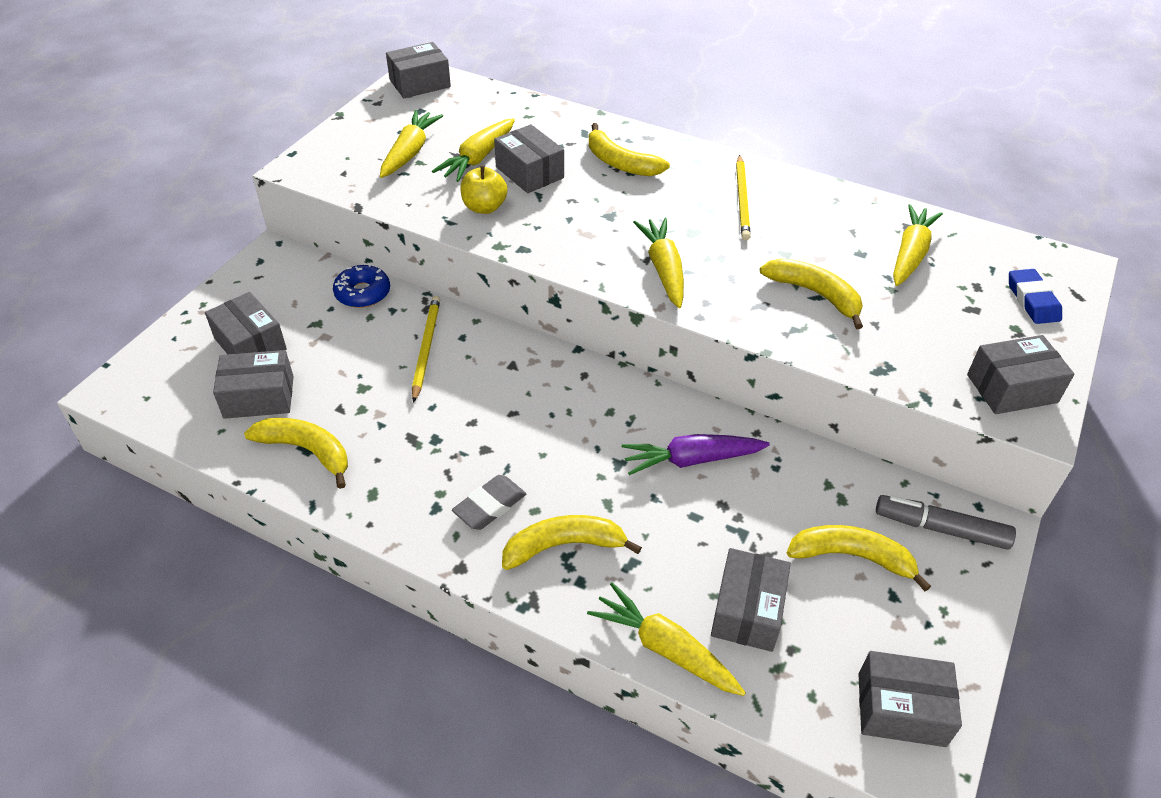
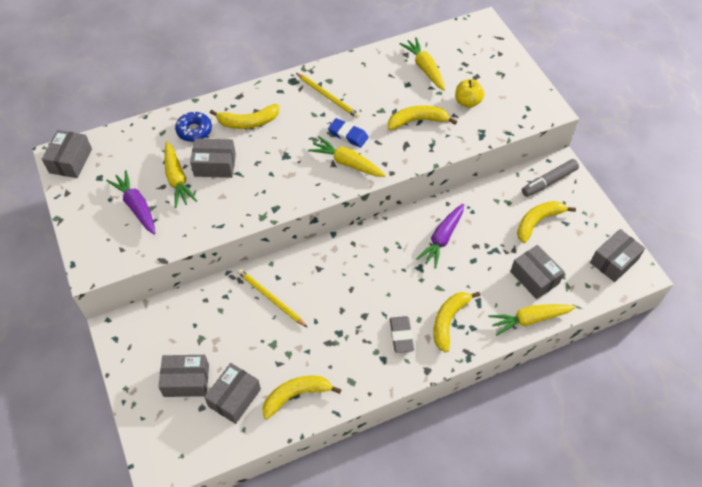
camera: 50 degrees left, 10 degrees up
blue donut [333,263,390,308] -> blue donut moved to [175,111,212,142]
yellow carrot [380,110,443,178] -> purple carrot [106,170,155,234]
yellow apple [460,166,507,214] -> yellow apple moved to [455,79,484,108]
grey box [967,335,1075,414] -> none
blue eraser [1009,269,1062,324] -> blue eraser moved to [328,118,369,148]

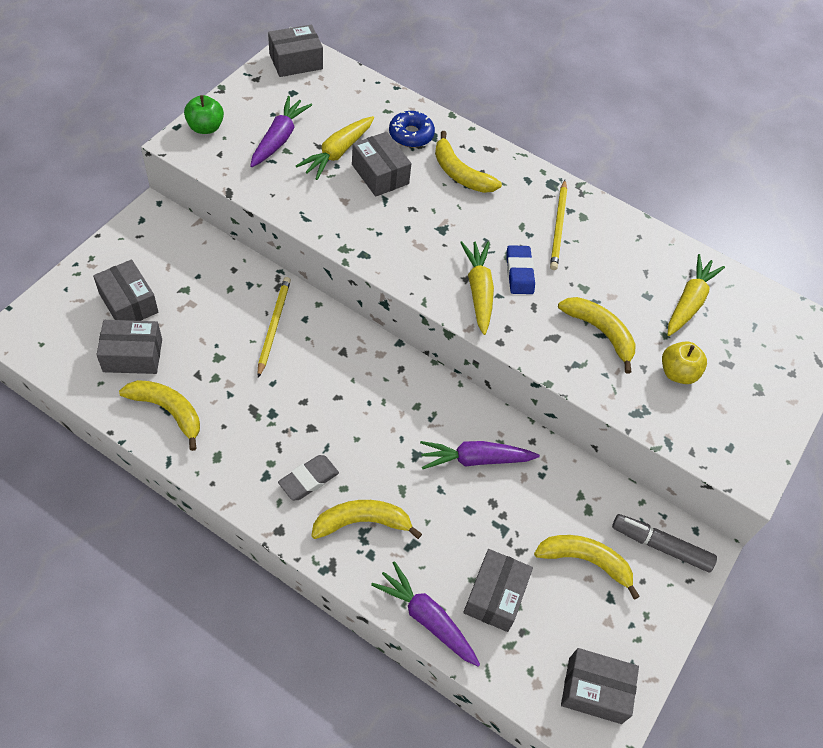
camera: 50 degrees right, 0 degrees up
yellow carrot [489,304,576,336] -> purple carrot [371,561,480,666]
none -> green apple [184,95,224,134]

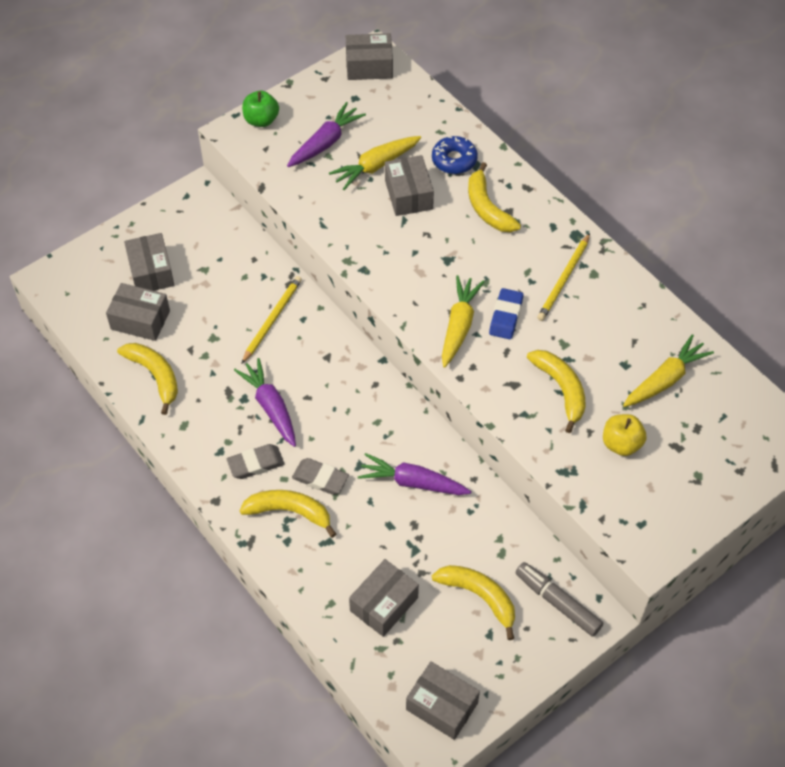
camera: 25 degrees right, 0 degrees up
purple carrot [371,561,480,666] -> purple carrot moved to [234,358,296,447]
none -> grey eraser [292,458,349,495]

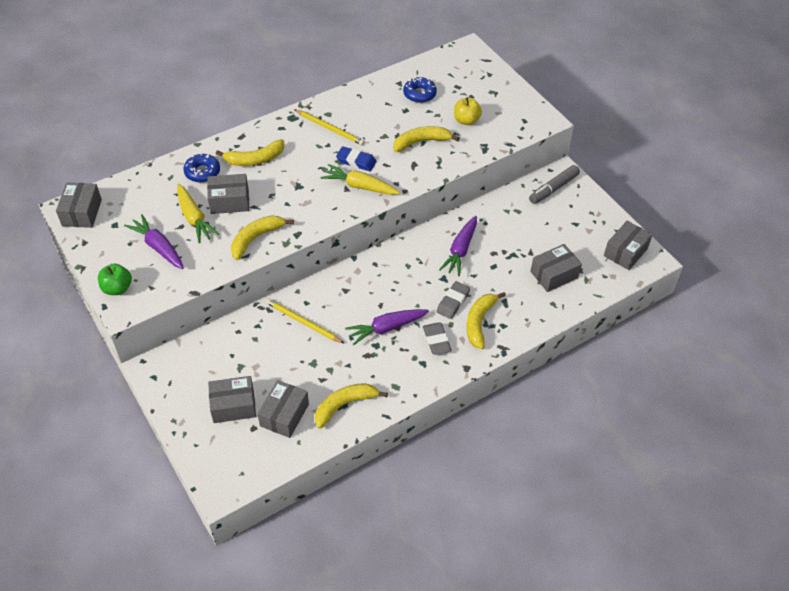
camera: 85 degrees left, 5 degrees down
grey box [349,559,419,637] -> grey box turned 75 degrees counterclockwise [530,244,582,292]
yellow banana [432,565,515,640] -> yellow banana moved to [231,215,294,260]
yellow carrot [623,334,714,407] -> blue donut [403,77,437,103]

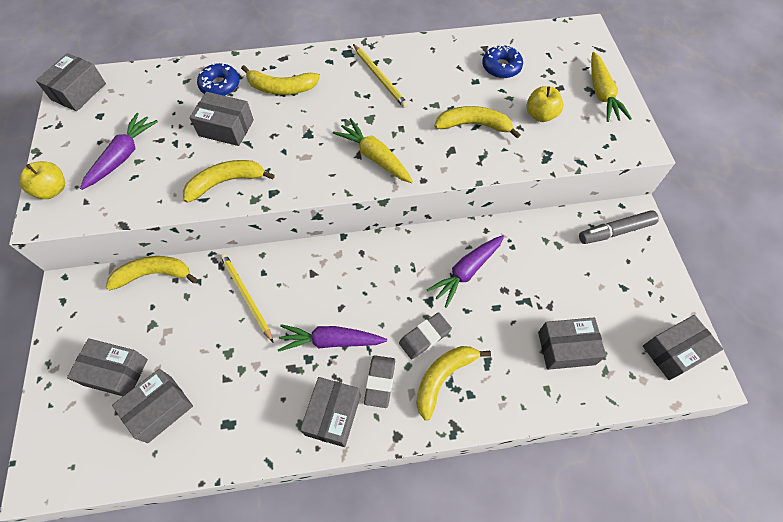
camera: 25 degrees right, 10 degrees up
green apple [98,264,132,295] -> yellow apple [20,161,65,199]
purple carrot [124,214,184,269] -> purple carrot turned 45 degrees clockwise [80,113,158,190]
yellow carrot [177,183,220,243] -> yellow carrot moved to [591,52,632,122]
yellow banana [315,383,388,429] -> yellow banana moved to [106,256,197,290]
blue eraser [336,146,377,171] -> none
none -> grey box [300,377,361,447]

